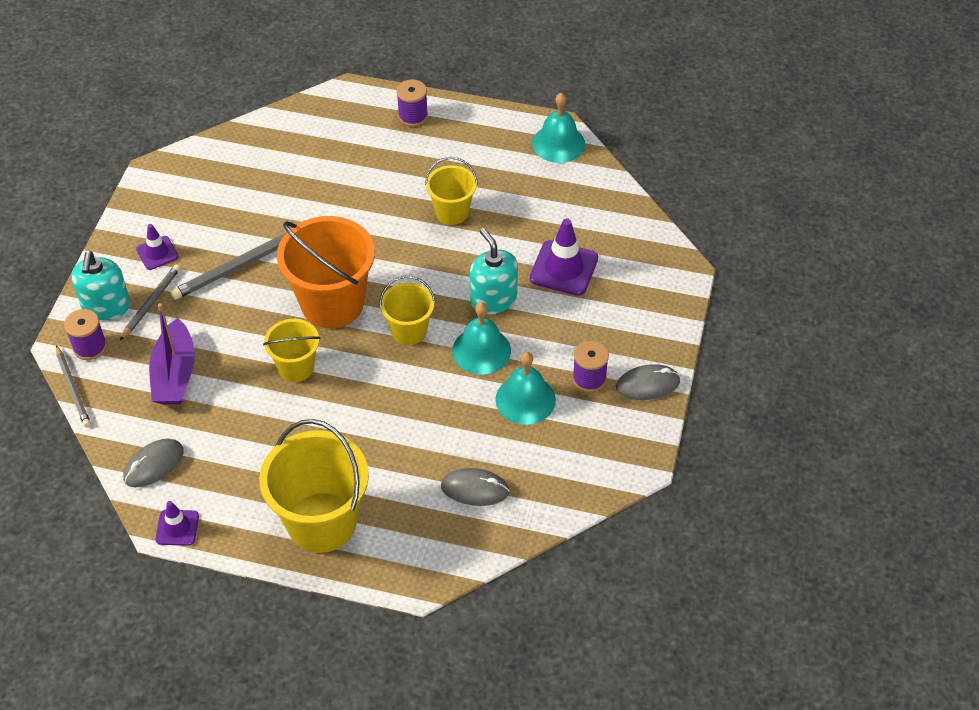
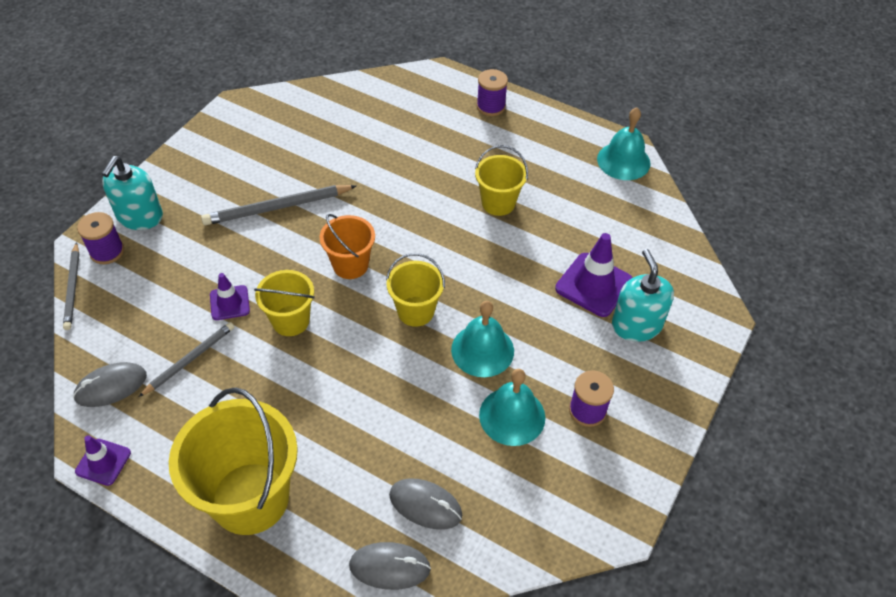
camera: 15 degrees right, 0 degrees up
grey pencil [120,265,180,340] -> grey pencil moved to [139,322,234,397]
purple traffic cone [136,224,179,270] -> purple traffic cone moved to [210,273,250,320]
purple boat [149,303,195,404] -> none
orange bucket [277,216,375,329] -> orange bucket [320,214,375,279], size x0.55
turquoise soap dispenser [470,228,518,314] -> turquoise soap dispenser moved to [612,249,674,342]
grey mouse [616,364,680,400] -> grey mouse moved to [349,542,431,590]

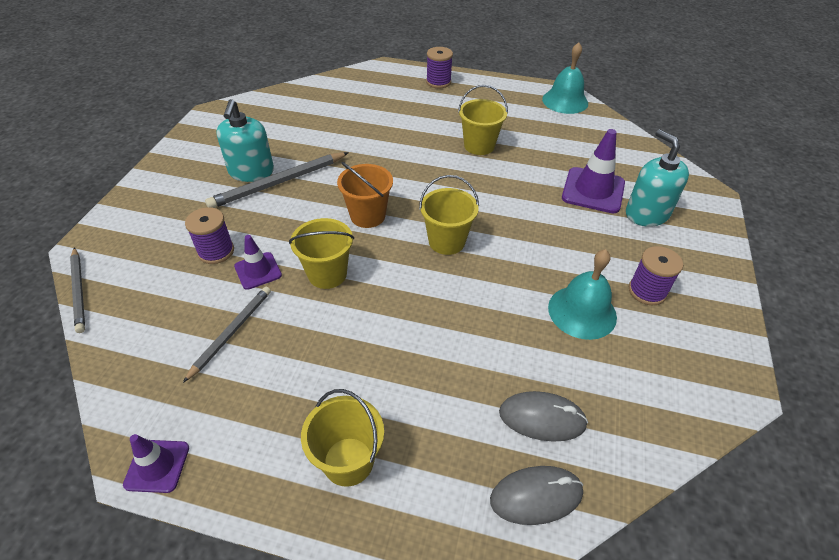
camera: 15 degrees left, 5 degrees down
grey mouse [73,362,147,407] -> none
purple spool [77,212,124,264] -> purple spool moved to [185,207,234,264]
turquoise soap dispenser [102,156,163,230] -> turquoise soap dispenser moved to [216,99,274,182]
yellow bucket [169,388,298,535] -> yellow bucket [301,389,384,487], size x0.55
turquoise bell [451,301,514,377] -> none

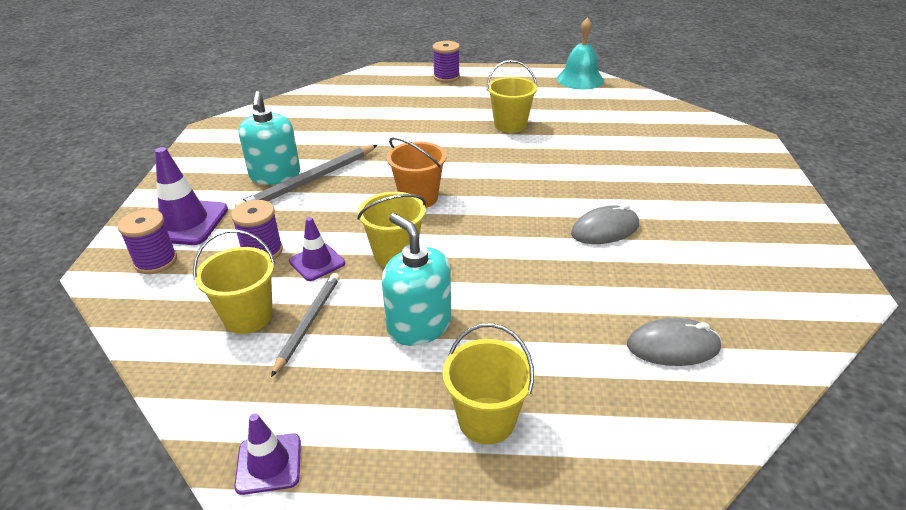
camera: 10 degrees left, 10 degrees down
grey pencil [70,247,85,333] -> none
yellow bucket [419,175,479,255] -> yellow bucket moved to [193,230,275,334]
grey mouse [490,466,583,525] -> grey mouse moved to [571,204,639,244]
turquoise bell [548,249,617,340] -> none
purple traffic cone [562,129,625,213] -> purple traffic cone moved to [155,147,228,245]
turquoise soap dispenser [626,130,689,227] -> turquoise soap dispenser moved to [382,213,451,346]
purple spool [629,246,683,305] -> purple spool moved to [118,209,177,274]

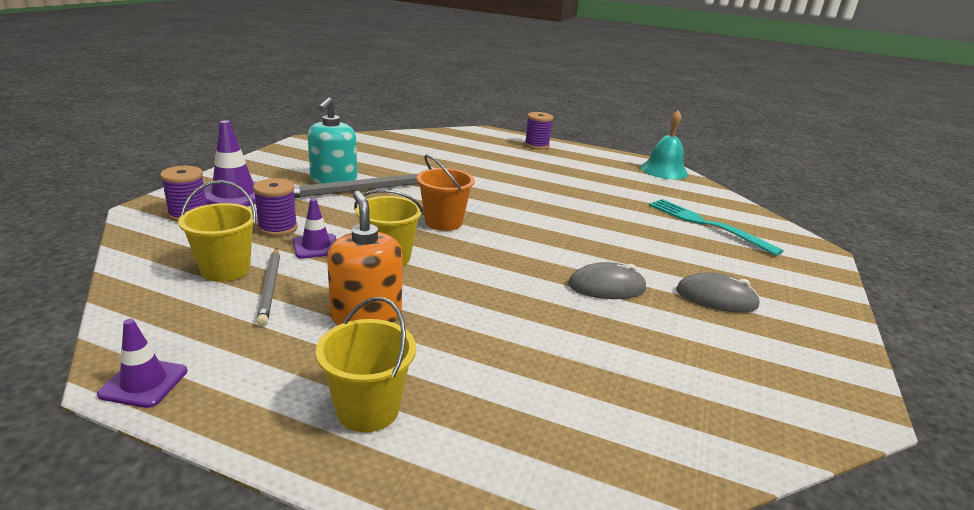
camera: 15 degrees right, 10 degrees down
grey pencil [271,273,340,377] -> grey pencil turned 135 degrees clockwise [256,248,280,326]
turquoise soap dispenser [382,213,451,346] -> orange soap dispenser [327,191,403,325]
yellow bucket [487,60,537,133] -> none
grey mouse [627,318,721,366] -> grey mouse moved to [676,272,761,313]
none -> turquoise fork [649,199,784,256]

